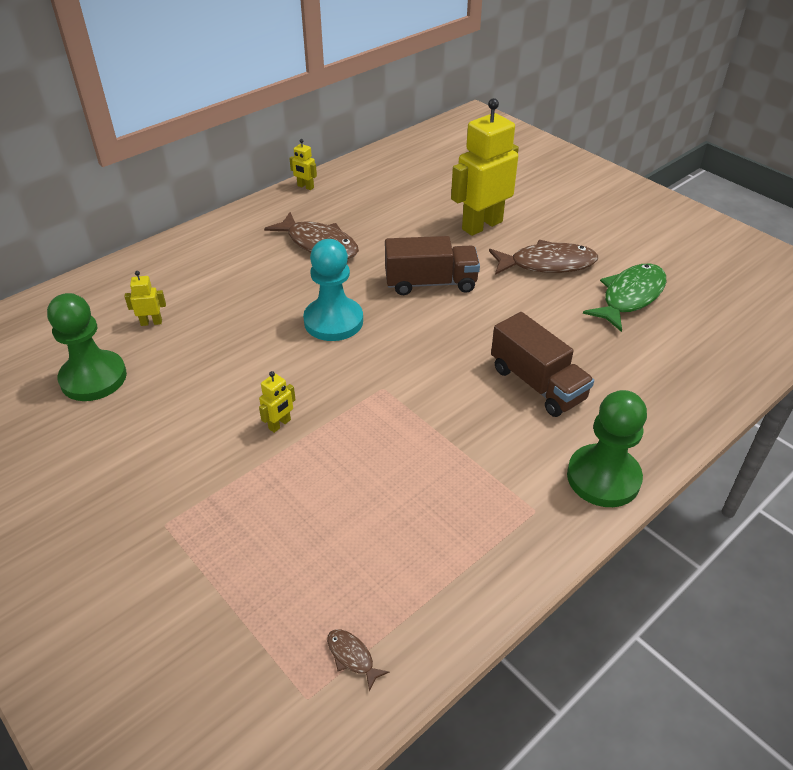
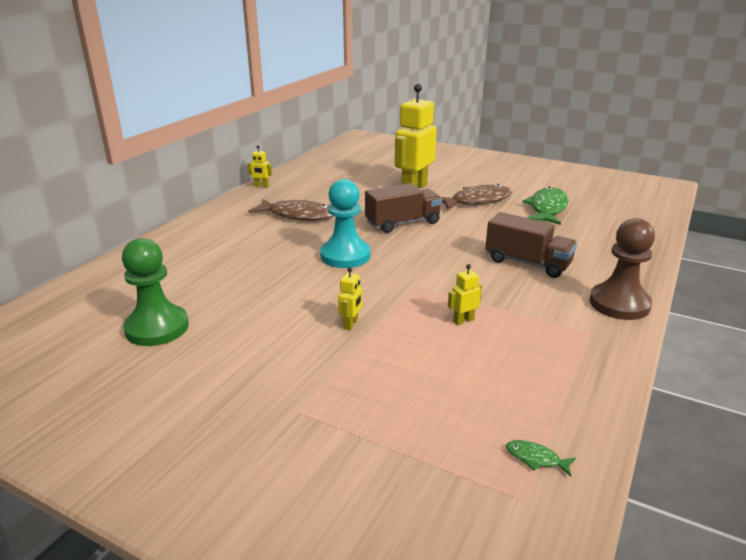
camera: 20 degrees left, 15 degrees down
yellow robot [124,271,166,326] -> yellow robot moved to [448,264,482,325]
brown fish [327,629,389,691] -> green fish [506,440,576,476]
green pawn [567,390,647,507] -> brown pawn [589,218,655,320]

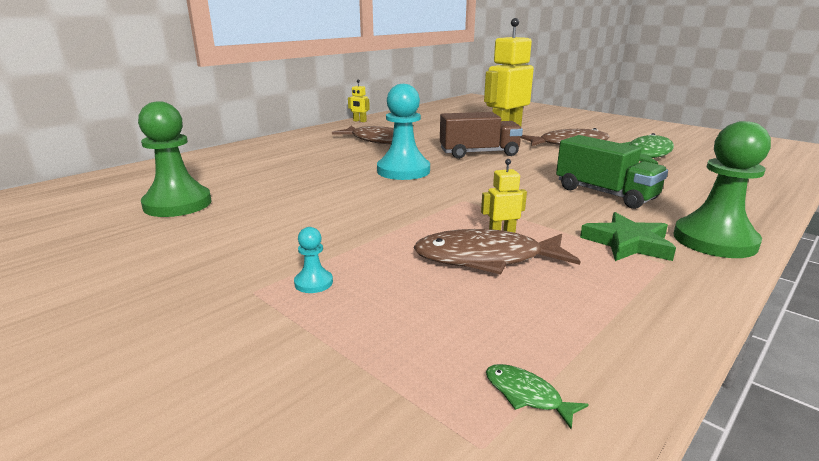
camera: 15 degrees right, 5 degrees down
yellow robot [338,267,362,330] -> none
brown truck [485,212,577,278] -> green truck [556,135,668,209]
brown pawn [589,218,655,320] -> green pawn [673,121,771,258]
none -> turquoise pawn [294,227,333,293]
none -> brown fish [413,229,581,274]
none -> green star [580,212,676,261]

